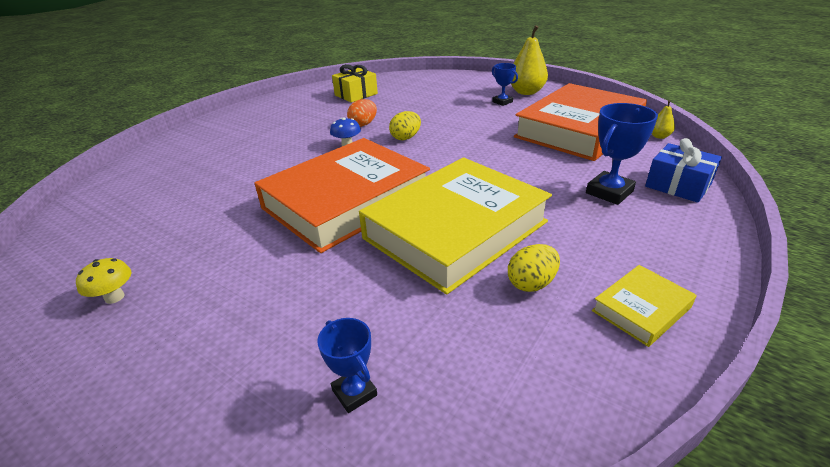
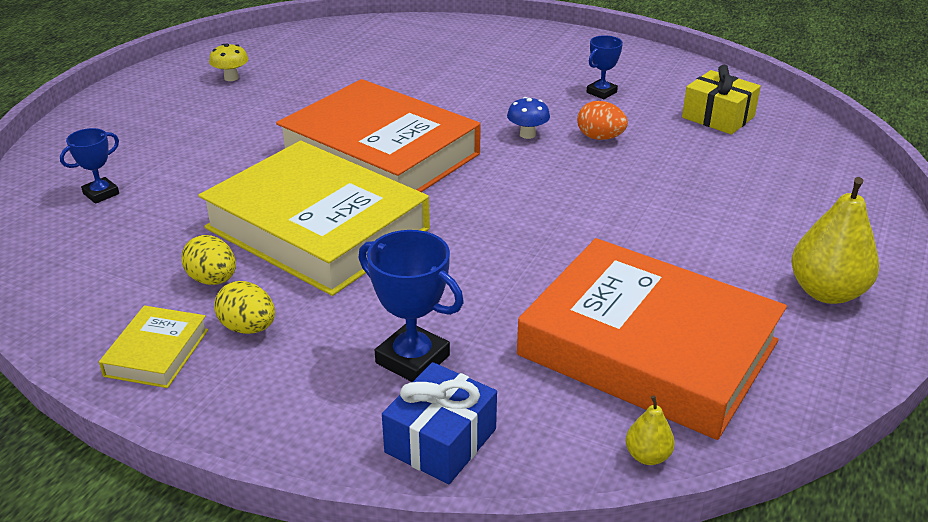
camera: 80 degrees right, 0 degrees up
yellow egg [389,111,421,140] -> yellow egg moved to [214,281,275,334]
blue trophy [492,63,518,106] -> blue trophy moved to [587,35,623,99]
yellow book [592,265,696,347] -> yellow book turned 60 degrees clockwise [99,306,208,388]

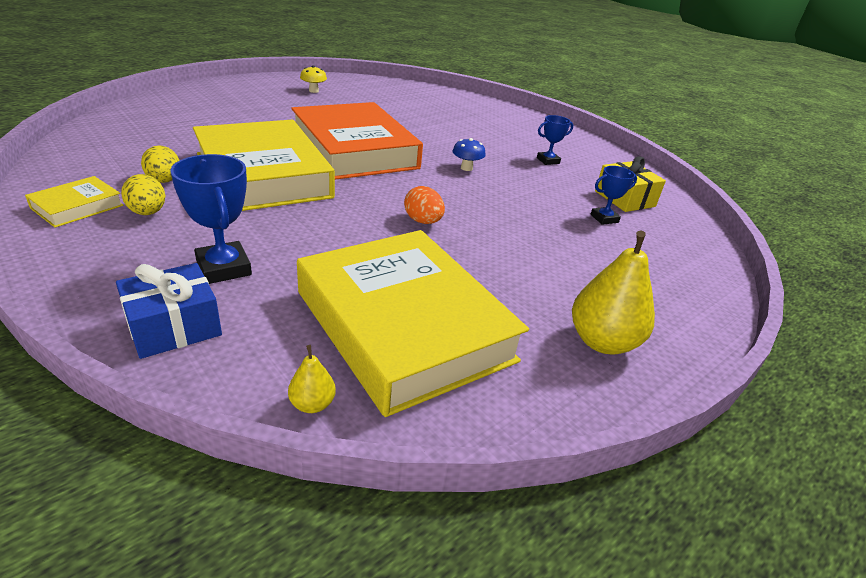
camera: 20 degrees right, 0 degrees up
blue trophy [60,128,119,204] -> blue trophy moved to [590,166,637,225]
orange book [517,238,787,440] -> yellow book [297,230,529,417]
orange egg [577,101,628,140] -> orange egg moved to [404,186,445,224]

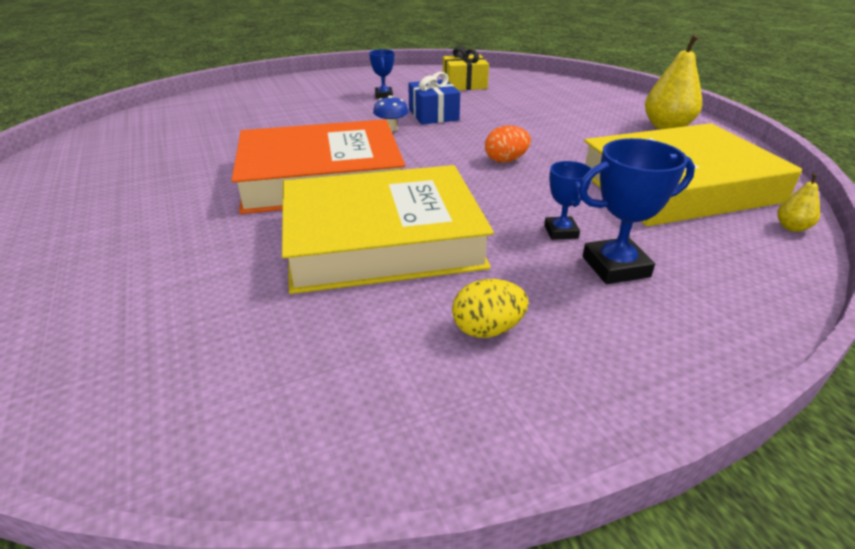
camera: 70 degrees left, 0 degrees up
yellow book [25,176,123,228] -> none
blue gift [116,263,222,359] -> blue gift moved to [408,72,460,125]
yellow egg [141,145,180,183] -> none
yellow mushroom [300,65,327,93] -> none
blue trophy [590,166,637,225] -> blue trophy moved to [544,161,592,240]

